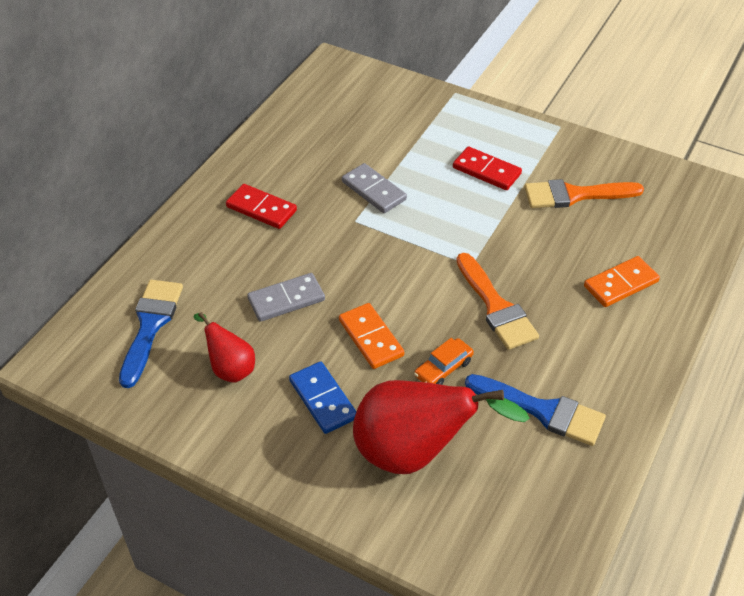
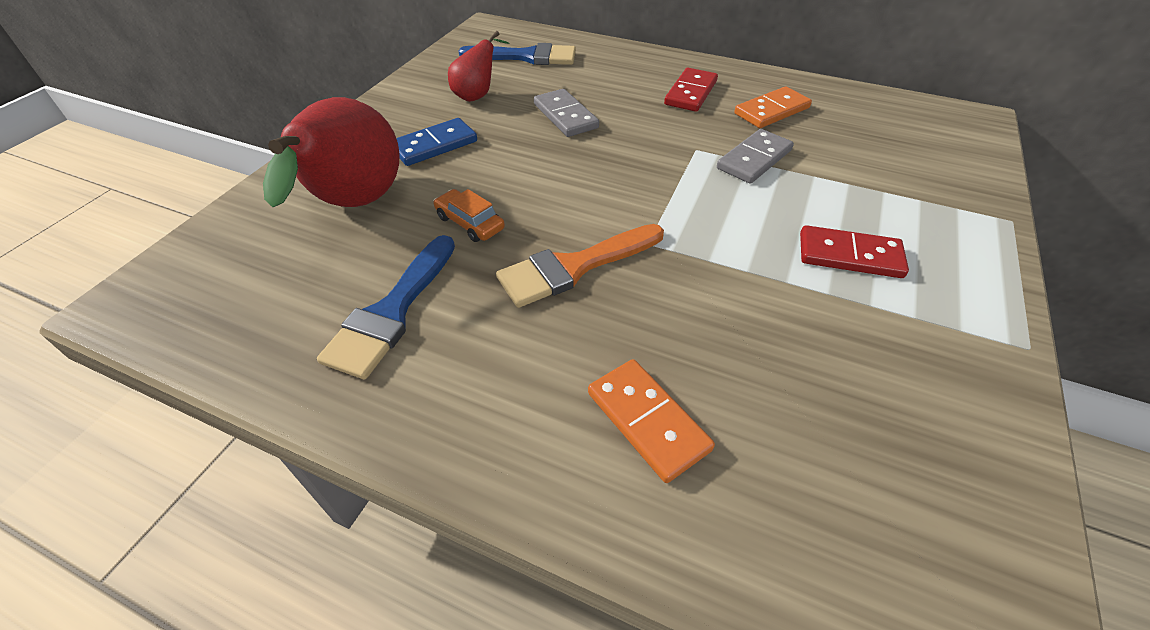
camera: 85 degrees right, 0 degrees up
orange domino [339,303,404,369] -> orange domino moved to [734,86,812,128]
red domino [453,146,522,190] -> red domino turned 75 degrees clockwise [800,225,909,278]
orange brush [525,179,644,208] -> none

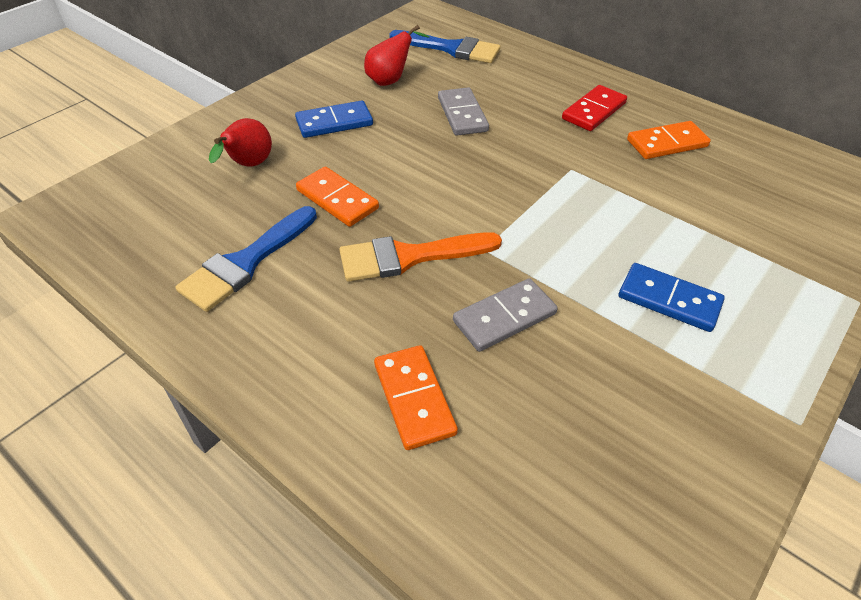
camera: 15 degrees right, 0 degrees up
red pear [263,97,400,207] -> red pear [209,118,272,167], size x0.52
orange car [433,189,505,242] -> orange domino [296,167,379,227]
grey domino [717,129,794,184] -> grey domino moved to [453,278,558,352]
red domino [800,225,909,278] -> blue domino [619,263,725,332]

